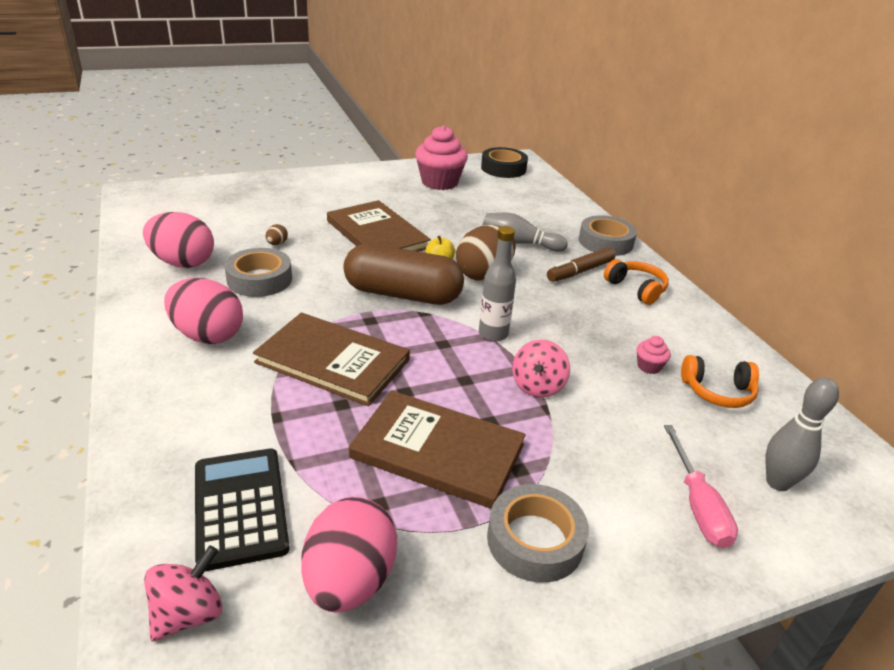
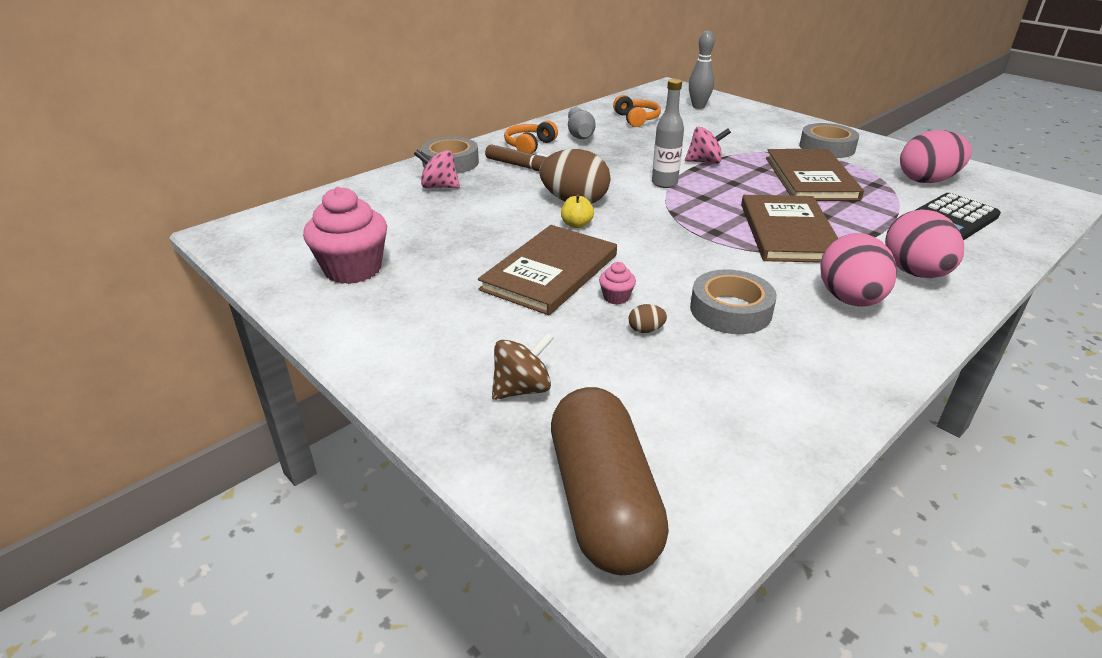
camera: 110 degrees left, 0 degrees up
pink egg [143,212,214,268] -> pink egg moved to [885,209,964,278]
pink spinning top [144,545,222,641] -> pink spinning top moved to [414,150,460,188]
brown capsule [343,244,464,305] -> brown capsule moved to [551,387,669,575]
black tape [481,147,528,178] -> none
grey bowling pin [482,213,568,252] -> grey bowling pin moved to [568,107,595,139]
pink cupcake [636,336,671,374] -> pink cupcake moved to [599,262,636,305]
pink screwdriver [664,425,738,549] -> none
none -> brown spinning top [492,332,554,400]

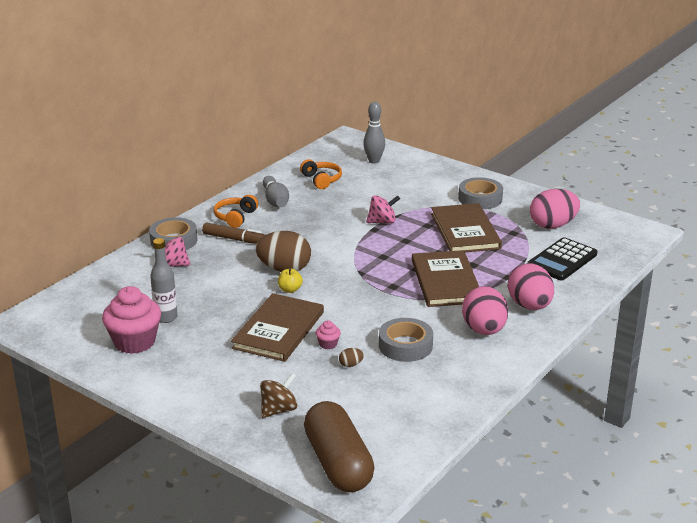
camera: 10 degrees left, 5 degrees down
grey bottle [652,79,684,188] -> grey bottle moved to [150,238,178,323]

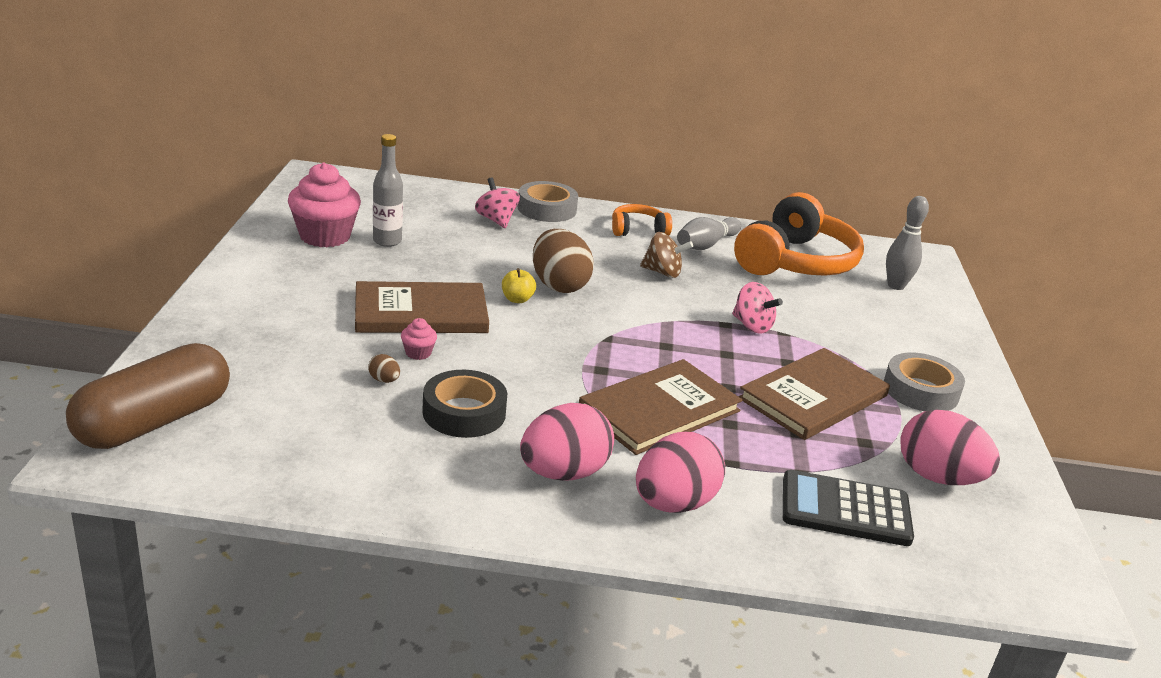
camera: 55 degrees right, 0 degrees up
brown marker [202,222,265,244] -> none
brown spinning top [260,373,297,418] -> brown spinning top moved to [640,232,693,278]
orange headphones [300,159,342,189] -> orange headphones [734,192,864,276], size x2.08
grey tape [379,318,433,362] -> black tape [422,370,507,438]

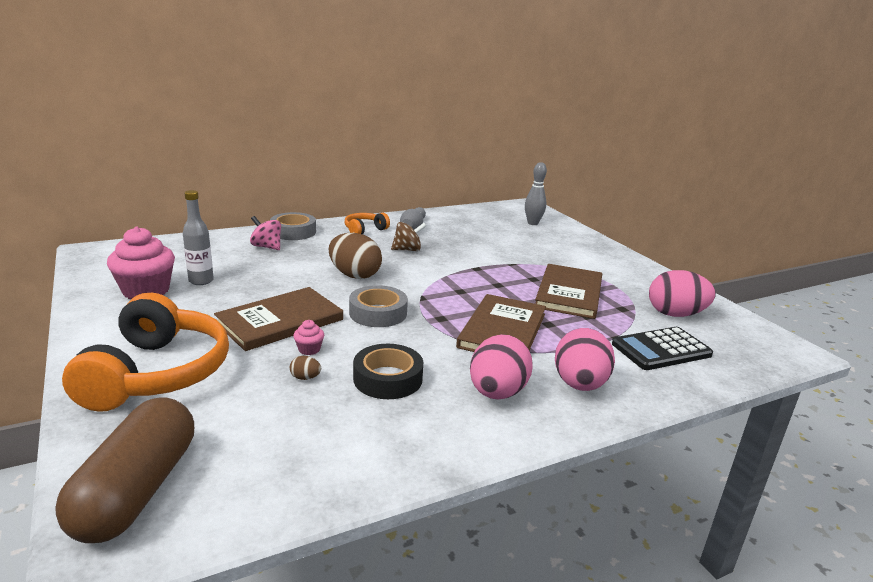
camera: 30 degrees left, 5 degrees down
yellow apple [502,268,536,303] -> none
pink spinning top [732,282,783,334] -> none
orange headphones [734,192,864,276] -> orange headphones moved to [62,293,229,412]
grey tape [884,352,965,411] -> grey tape moved to [349,285,408,327]

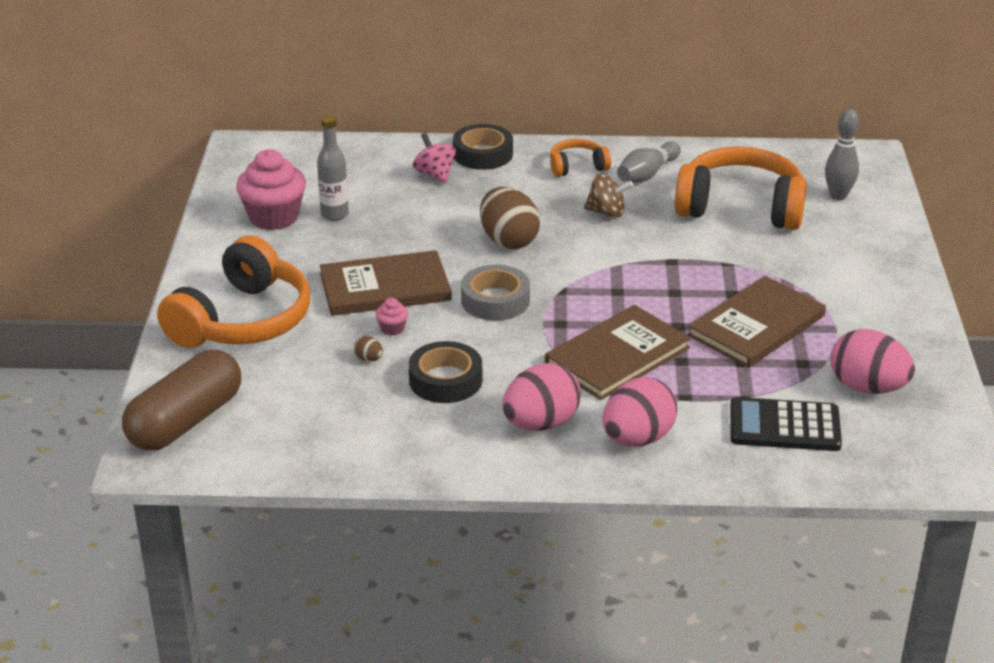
camera: 30 degrees right, 10 degrees up
grey tape [270,212,316,240] -> black tape [453,124,513,170]
none -> orange headphones [675,146,807,230]

